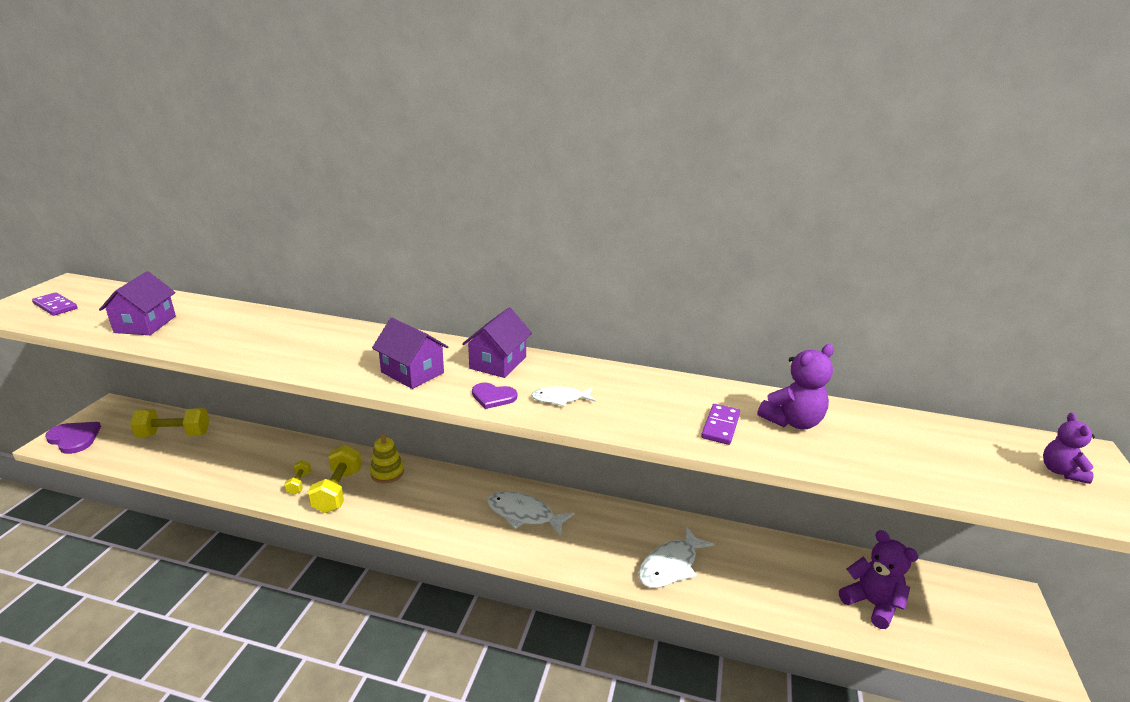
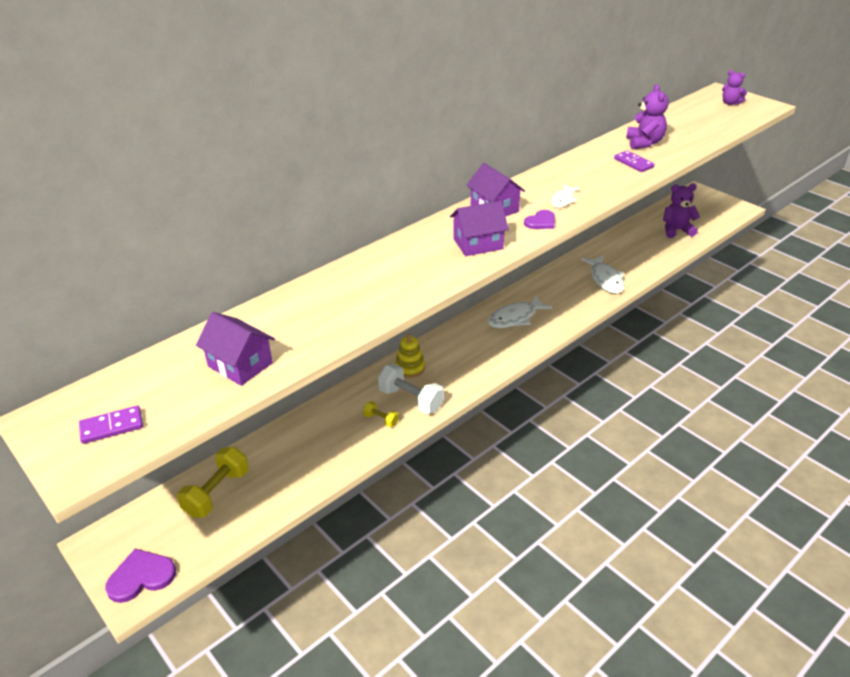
camera: 55 degrees left, 10 degrees up
yellow dumbbell [308,445,362,513] -> white dumbbell [378,364,444,414]

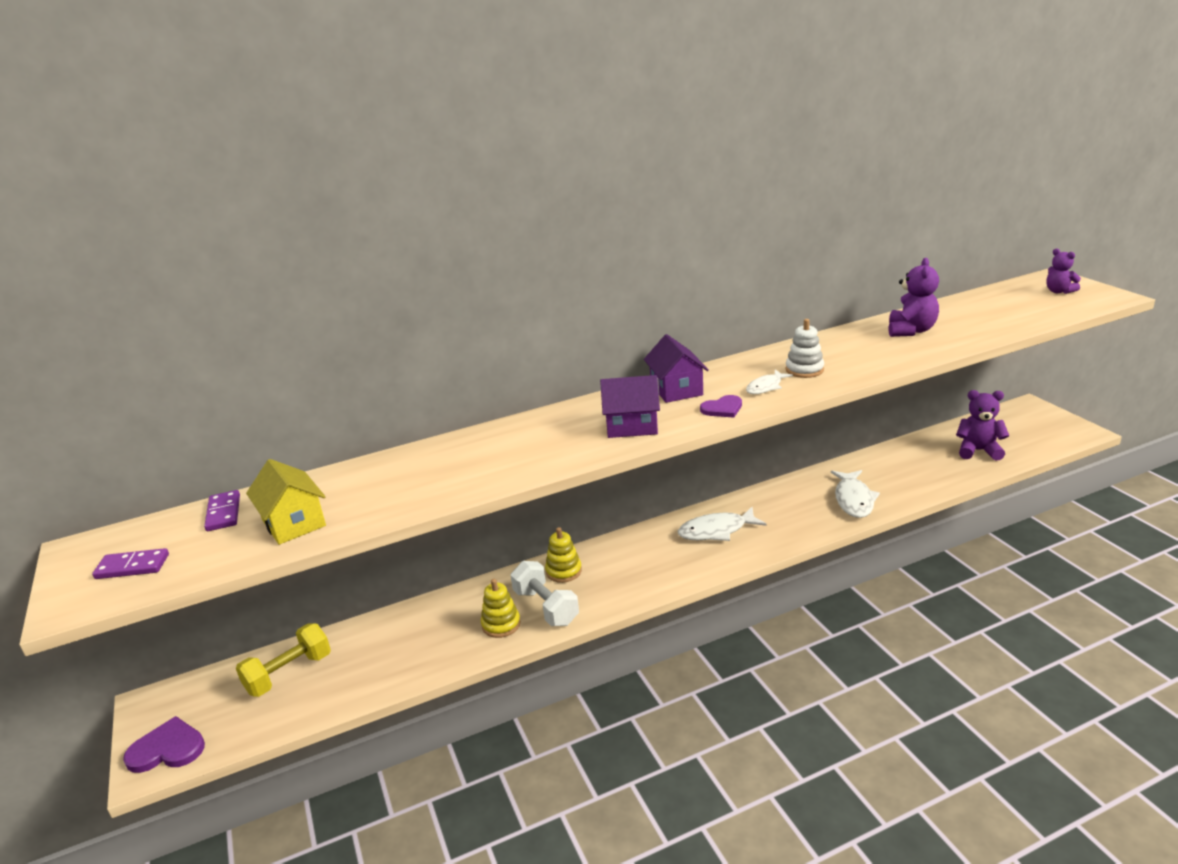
camera: 20 degrees right, 10 degrees down
purple house [196,312,275,386] -> yellow house [246,459,326,545]
yellow dumbbell [363,401,399,427] -> yellow stacking toy [481,579,521,638]
purple domino [614,151,655,172] -> purple domino moved to [204,490,240,531]
none -> white stacking toy [786,319,824,378]

